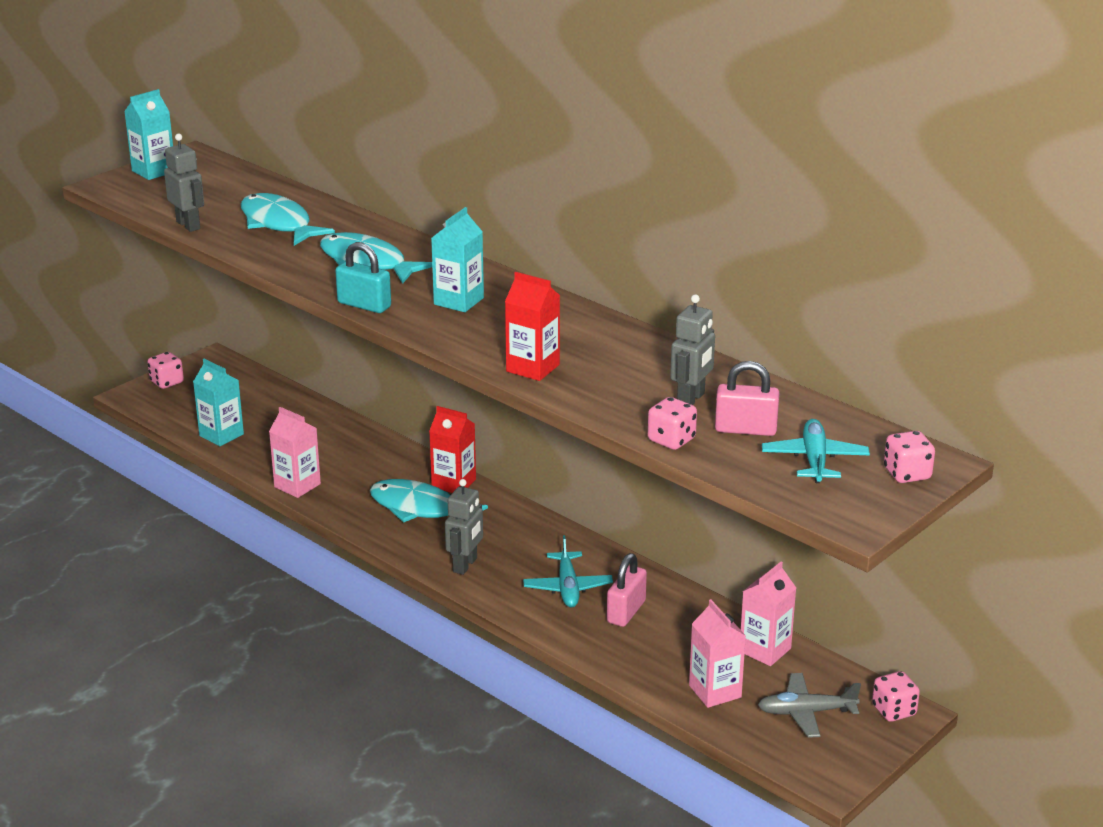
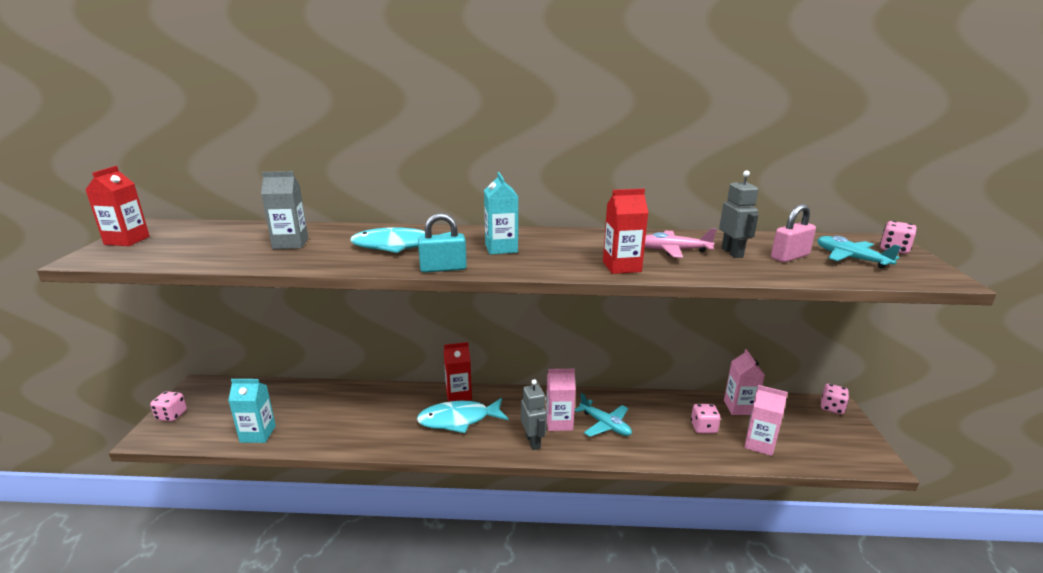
camera: 40 degrees left, 5 degrees down
turquoise carton [124,89,173,180] -> red carton [85,166,150,246]
grey robot [164,134,204,232] -> none
turquoise fish [241,193,335,246] -> grey carton [261,171,308,249]
pink carton [269,407,321,498] -> pink carton moved to [546,369,576,431]
pink padlock [607,553,647,627] -> none
pink dice [648,397,697,450] -> pink dice moved to [691,404,721,433]
grey plane [758,673,861,738] -> none
none -> pink plane [645,228,717,258]

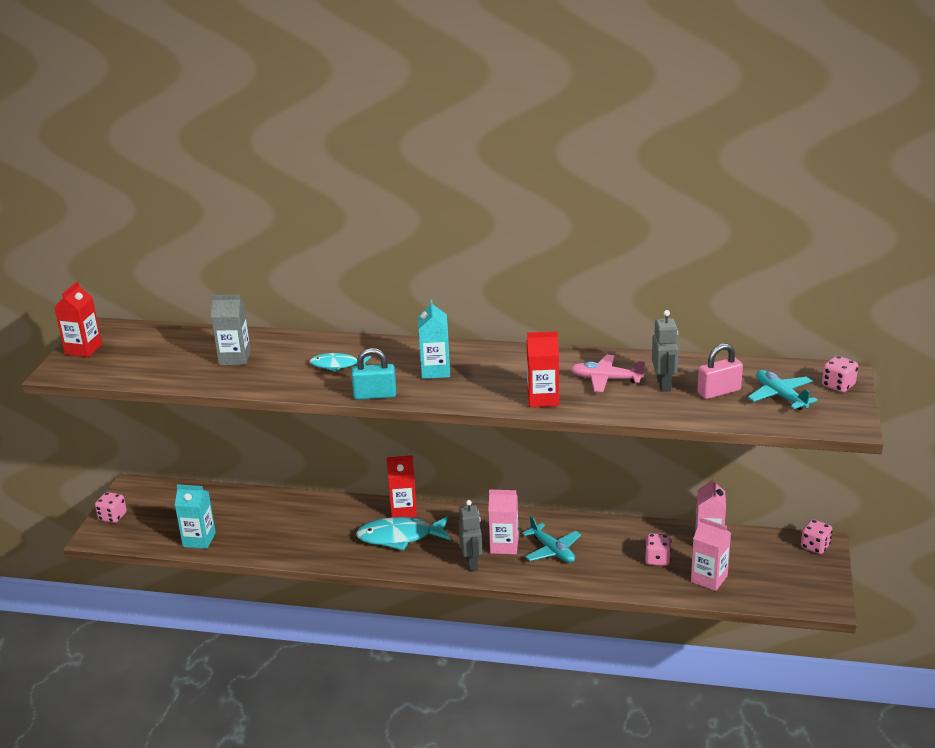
camera: 10 degrees right, 5 degrees up
turquoise fish [350,227,451,253] -> turquoise fish [310,353,371,372], size x0.60

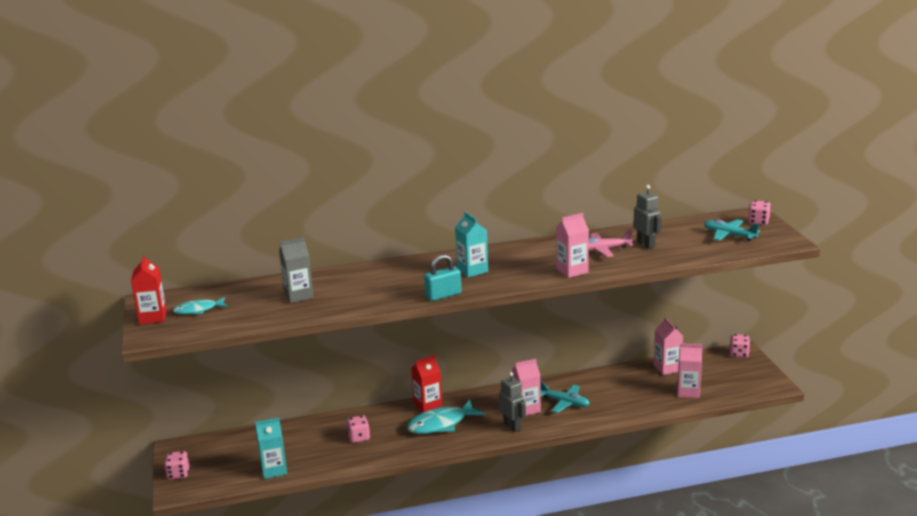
camera: 25 degrees left, 5 degrees down
turquoise fish [310,353,371,372] -> turquoise fish moved to [173,297,228,314]
red carton [527,331,559,407] -> pink carton [556,213,589,278]
pink dice [645,533,671,566] -> pink dice moved to [346,415,370,443]
pink padlock [697,343,743,399] -> none

